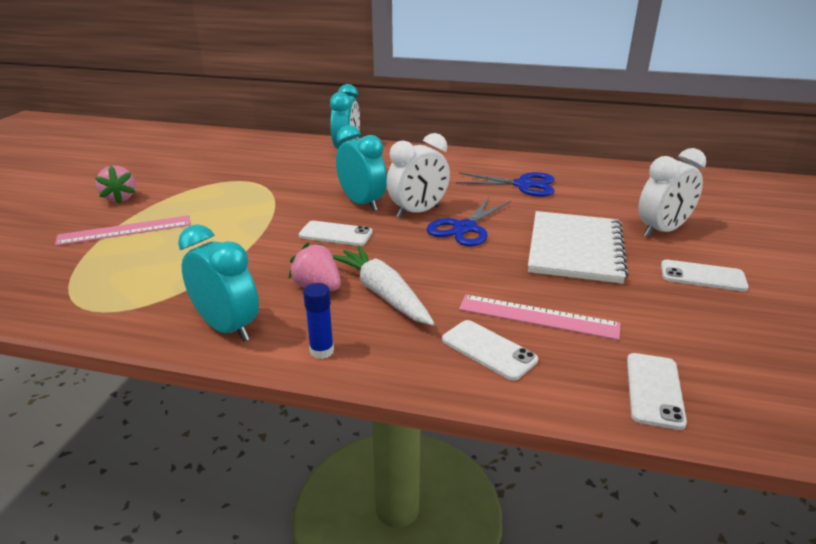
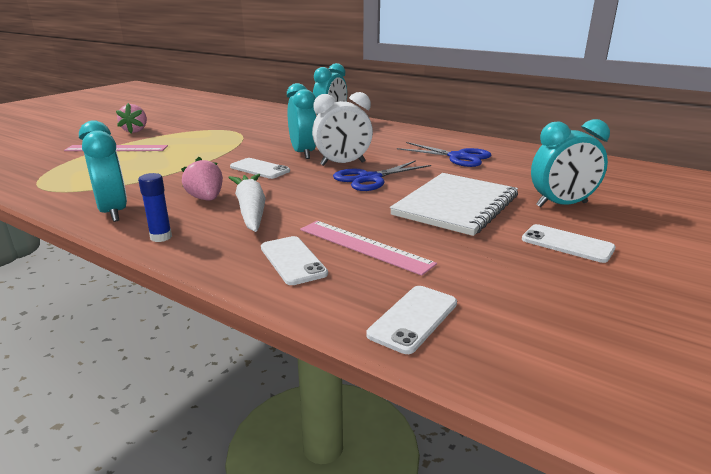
camera: 20 degrees right, 5 degrees down
white clock [638,148,706,237] -> turquoise clock [531,119,610,207]

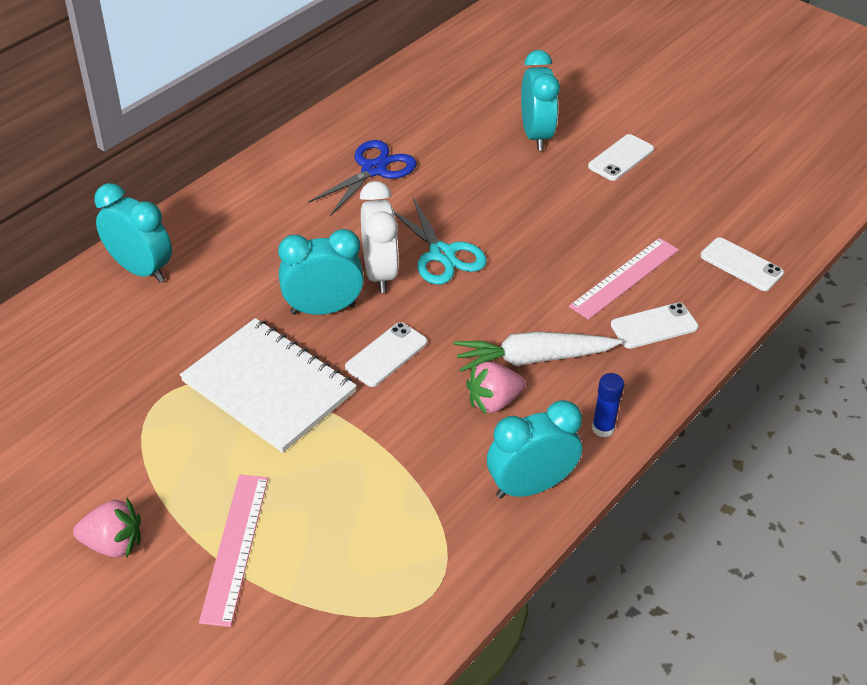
camera: 85 degrees left, 20 degrees up
blue scissors [333,160,431,191] -> turquoise scissors [393,197,487,285]
white notebook [390,173,518,236] -> white notebook moved to [180,318,357,453]

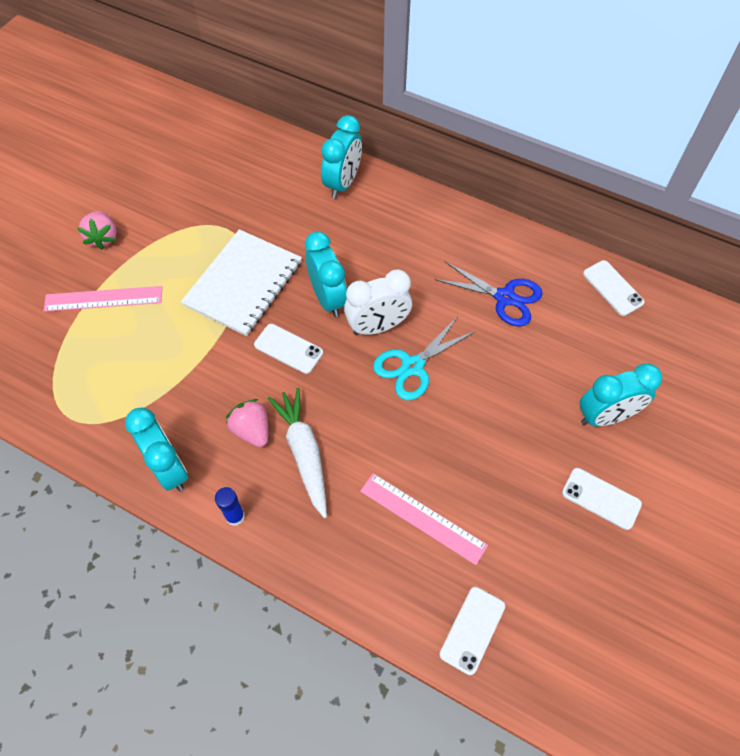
camera: 80 degrees right, 15 degrees up
white phone [611,303,699,349] -> white phone moved to [583,260,645,316]

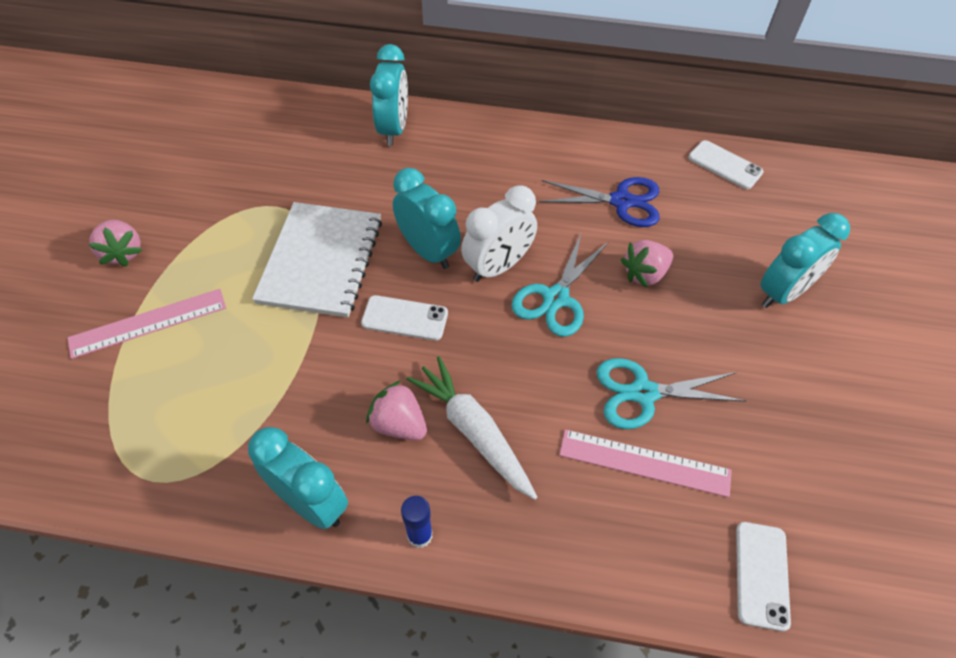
camera: 20 degrees left, 5 degrees down
white phone [562,468,642,530] -> none
none -> turquoise scissors [596,358,746,429]
none -> pink strawberry [621,240,673,288]

